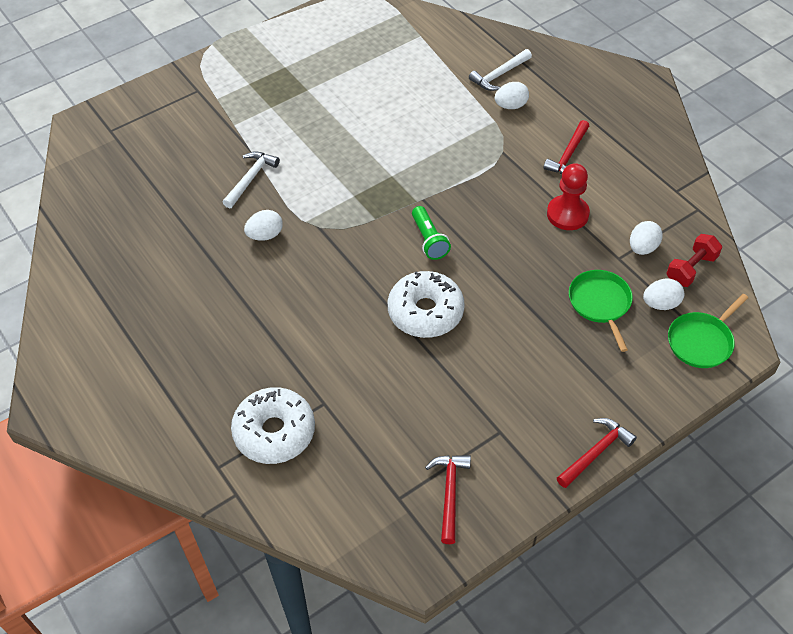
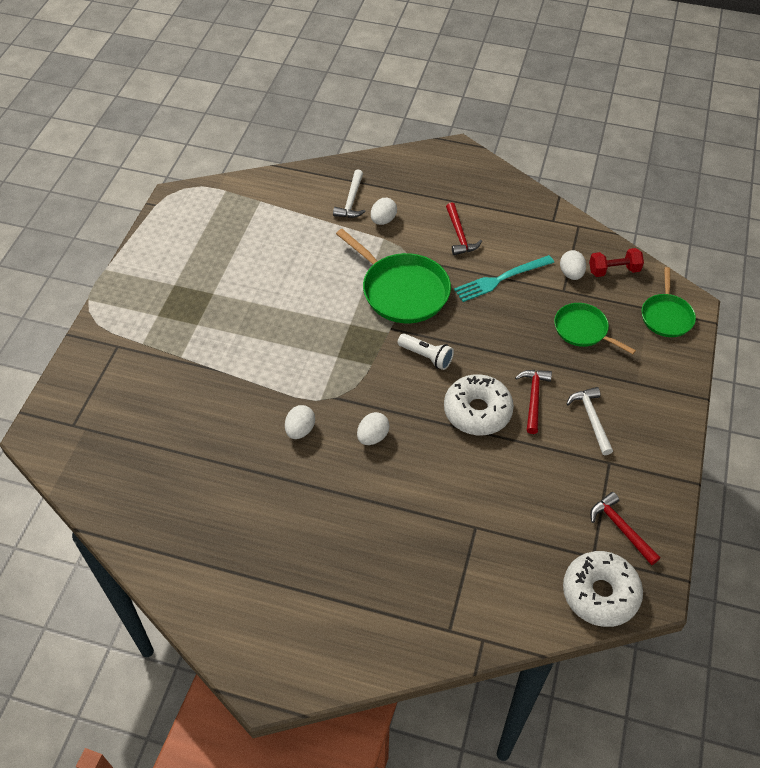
camera: 40 degrees left, 0 degrees up
white hammer [222,151,280,209] -> white hammer moved to [566,387,613,455]
white donut [231,387,315,464] -> white donut moved to [563,551,643,627]
green flashlight [412,206,451,260] -> white flashlight [398,333,454,370]
red pawn [547,163,590,230] -> turquoise fork [454,255,554,302]
red hammer [557,418,637,488] -> red hammer moved to [515,370,552,434]
white egg [643,278,684,310] -> white egg moved to [357,412,390,445]
red dumbbell [666,234,722,287] -> red dumbbell turned 75 degrees clockwise [589,248,644,277]
none -> green pan [336,229,451,323]

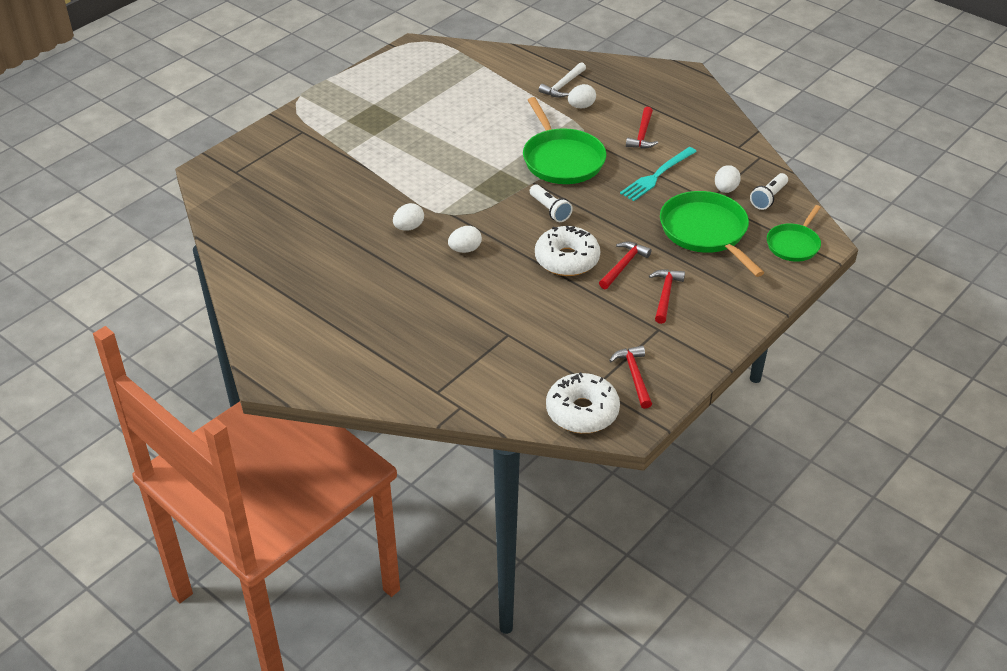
camera: 25 degrees right, 10 degrees down
turquoise fork [454,255,554,302] -> turquoise fork turned 45 degrees counterclockwise [620,147,697,201]
green pan [554,303,636,354] -> green pan [660,191,764,277], size x1.67
white hammer [566,387,613,455] -> red hammer [649,269,685,324]
red dumbbell [589,248,644,277] -> white flashlight [750,173,788,210]

